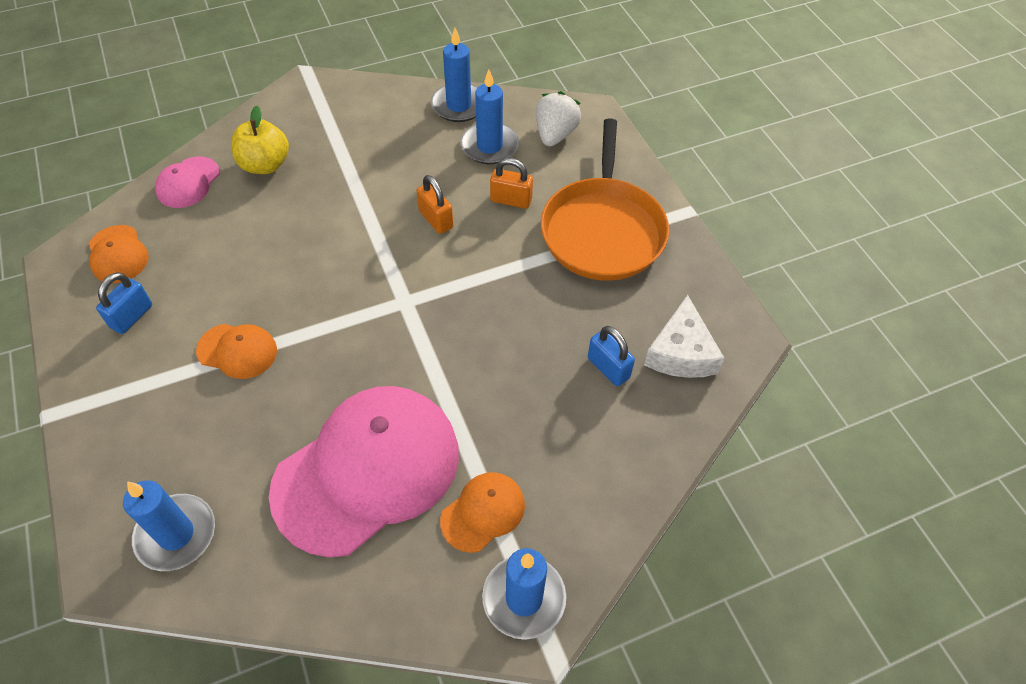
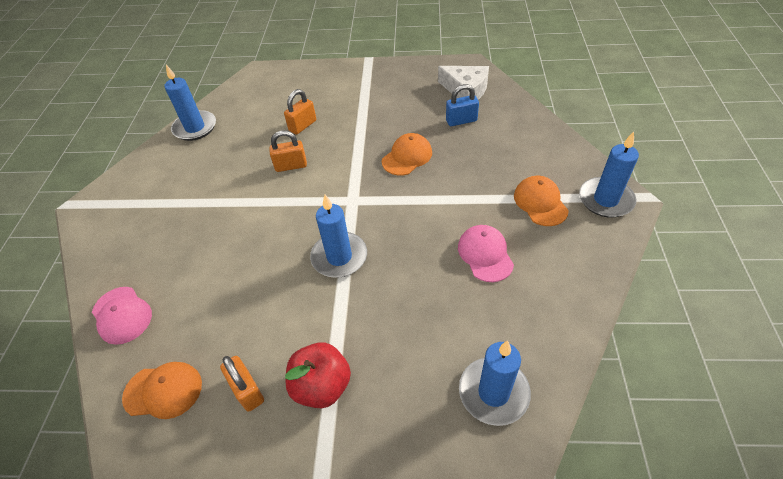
camera: 60 degrees left, 5 degrees down
blue padlock [96,272,152,334] -> orange padlock [220,356,264,412]
orange cap [196,324,277,379] -> orange cap moved to [382,133,432,176]
yellow apple [231,105,289,174] -> none
pink cap [269,386,459,557] -> pink cap [458,225,514,282], size x0.45
blue candle [461,69,519,164] -> blue candle moved to [310,195,367,278]
white strawberry [536,91,581,147] -> none
orange pan [541,118,669,281] -> none
none -> red apple [285,342,351,408]

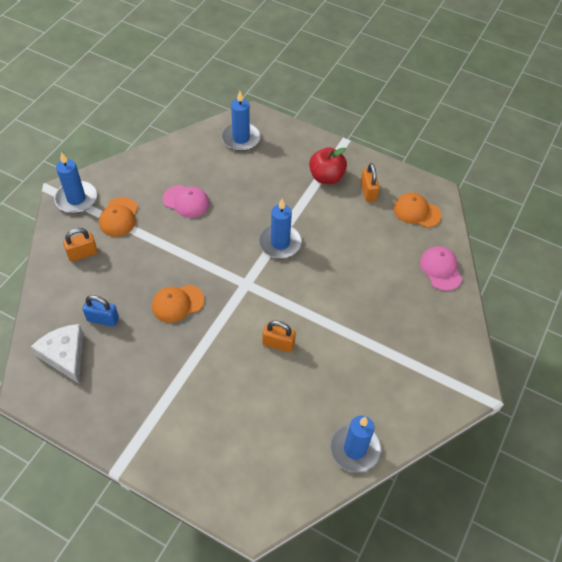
camera: 160 degrees left, 5 degrees up
orange padlock [284,89,316,135] -> orange padlock moved to [63,228,98,262]
pink cap [458,225,514,282] -> pink cap turned 75 degrees counterclockwise [163,185,210,218]

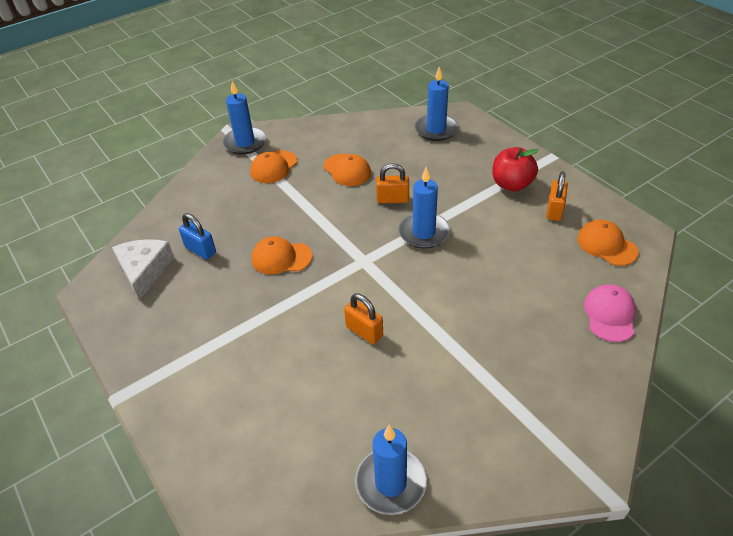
camera: 30 degrees right, 10 degrees down
orange padlock [63,228,98,262] -> orange padlock moved to [376,163,409,203]
pink cap [163,185,210,218] -> orange cap [324,154,371,186]

